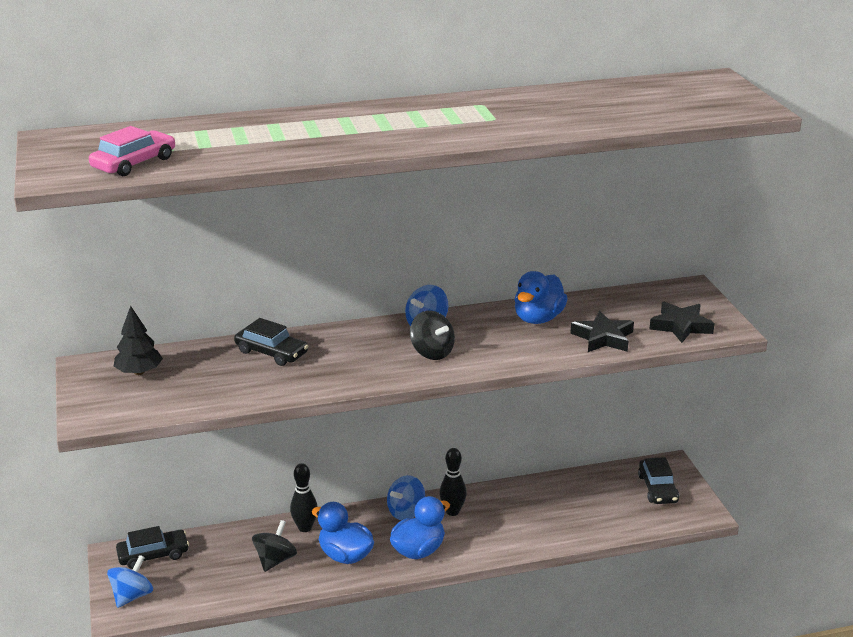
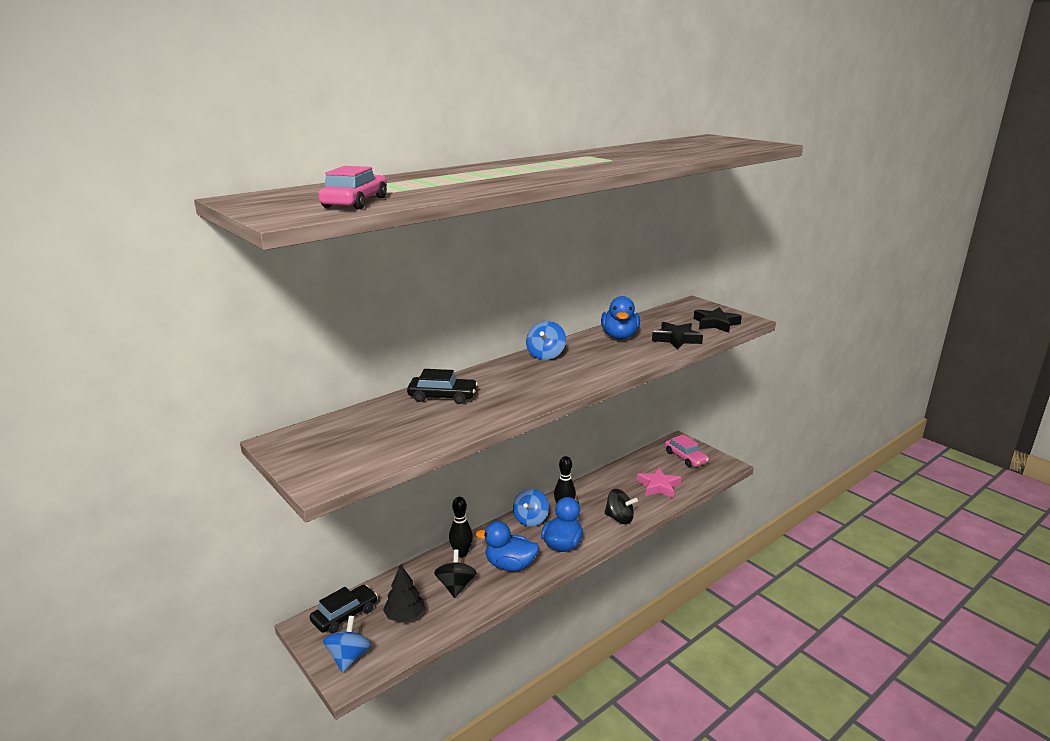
camera: 25 degrees left, 5 degrees down
black tree [113,306,163,375] -> black tree moved to [383,564,425,622]
black spinning top [410,311,455,360] -> black spinning top moved to [604,489,638,524]
black car [638,457,679,504] -> pink car [665,434,709,467]
none -> pink star [637,467,681,498]

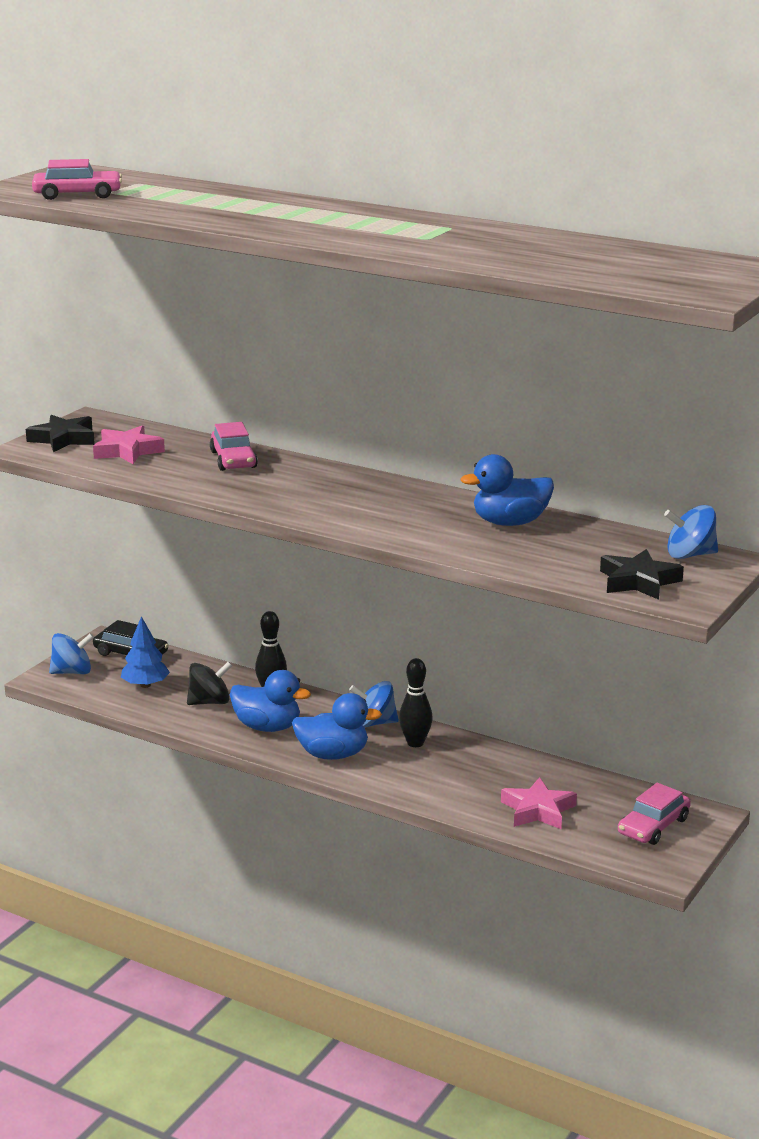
camera: 70 degrees right, 0 degrees up
black tree [383,564,425,622] -> blue tree [121,616,170,688]
black car [407,369,478,404] -> pink car [210,422,258,471]
blue duck [476,521,539,571] -> blue duck turned 120 degrees clockwise [230,670,311,732]
blue spinning top [526,321,566,360] -> blue spinning top moved to [664,505,718,559]
black spinning top [604,489,638,524] -> none
black star [652,322,703,349] -> black star moved to [26,415,95,452]
none -> pink star [93,425,165,464]

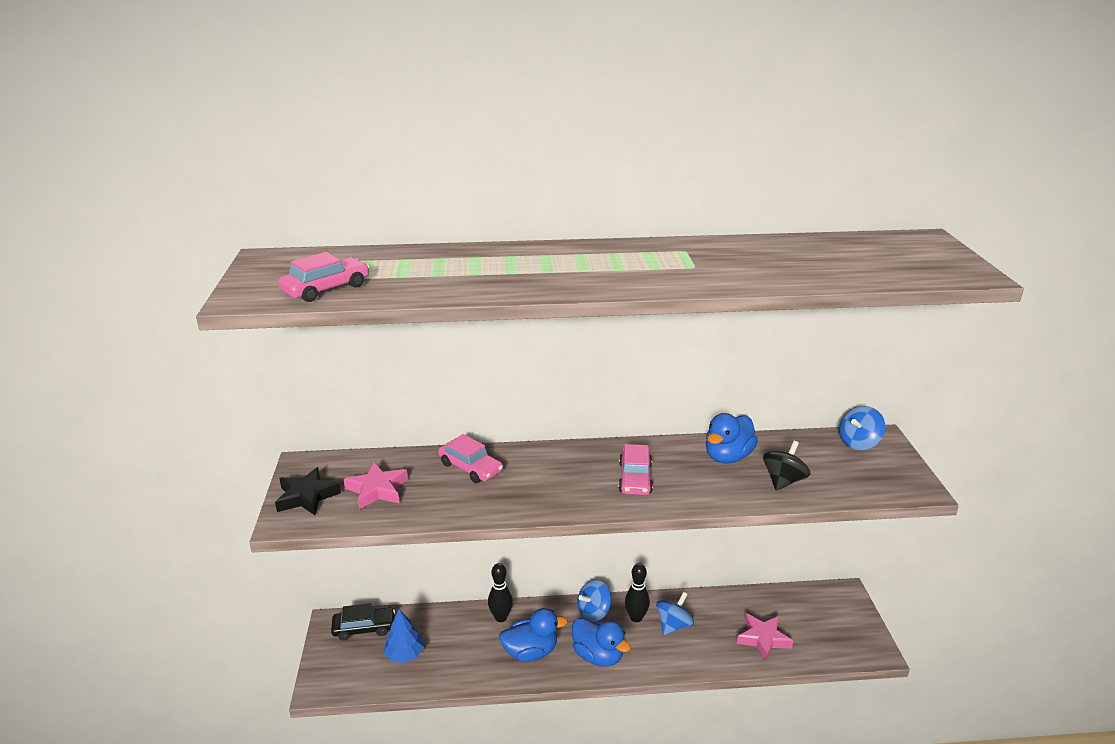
camera: 35 degrees left, 5 degrees up
blue spinning top [49,633,94,674] -> blue spinning top moved to [656,592,694,635]
black spinning top [187,661,232,705] -> black spinning top moved to [763,441,810,491]
blue duck [292,693,382,760] -> blue duck turned 75 degrees clockwise [572,617,631,667]
black star [600,549,684,600] -> none
pink car [618,783,691,845] -> pink car moved to [619,444,653,495]

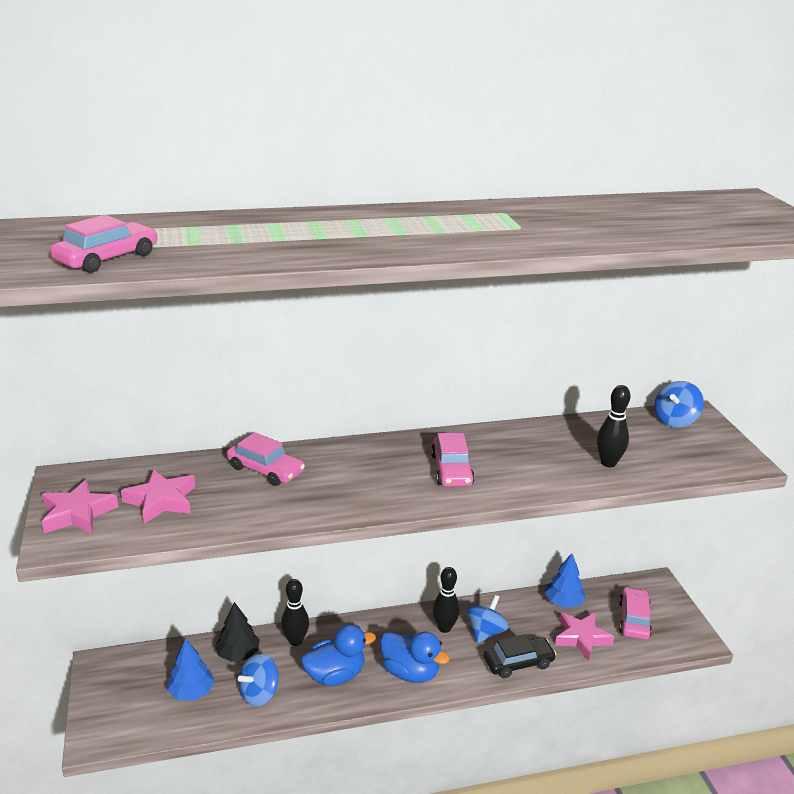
camera: 10 degrees left, 0 degrees up
black star [275,467,341,515] -> pink star [42,479,118,534]
black car [331,603,395,641] -> black car moved to [484,634,556,678]
blue spinning top [577,580,611,622] -> blue spinning top moved to [238,654,279,706]
blue duck [705,413,758,463] -> none
black spinning top [763,441,810,491] -> black bowling pin [597,385,630,467]
none -> black tree [215,602,260,662]
none -> blue tree [545,553,586,608]
none -> pink car [619,587,652,640]

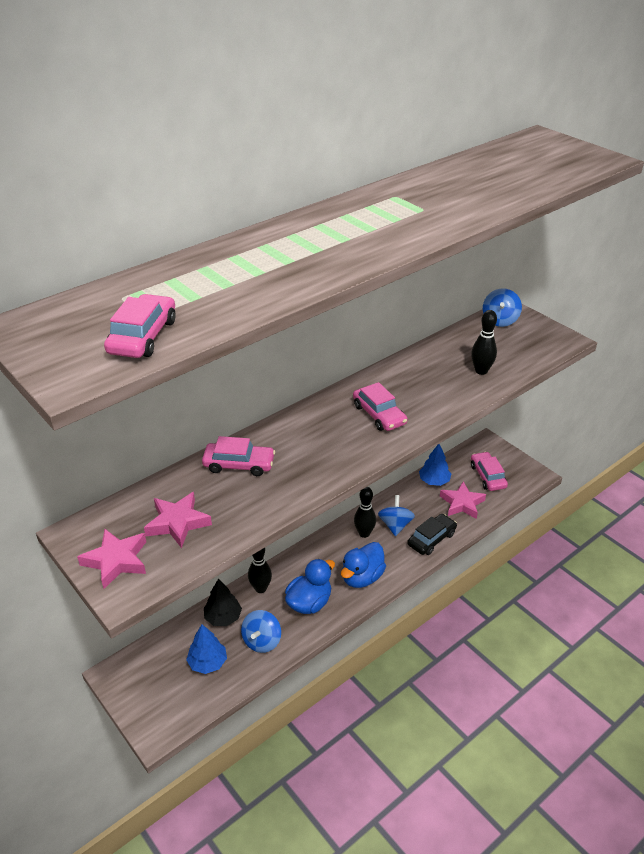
camera: 25 degrees left, 10 degrees up
blue duck [380,632,450,683] -> blue duck turned 120 degrees clockwise [341,542,386,588]

